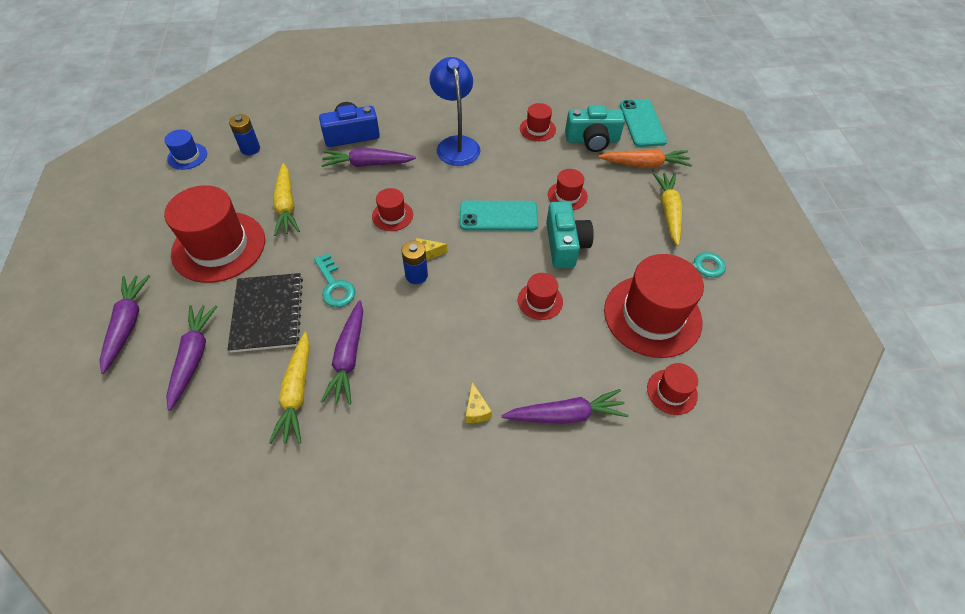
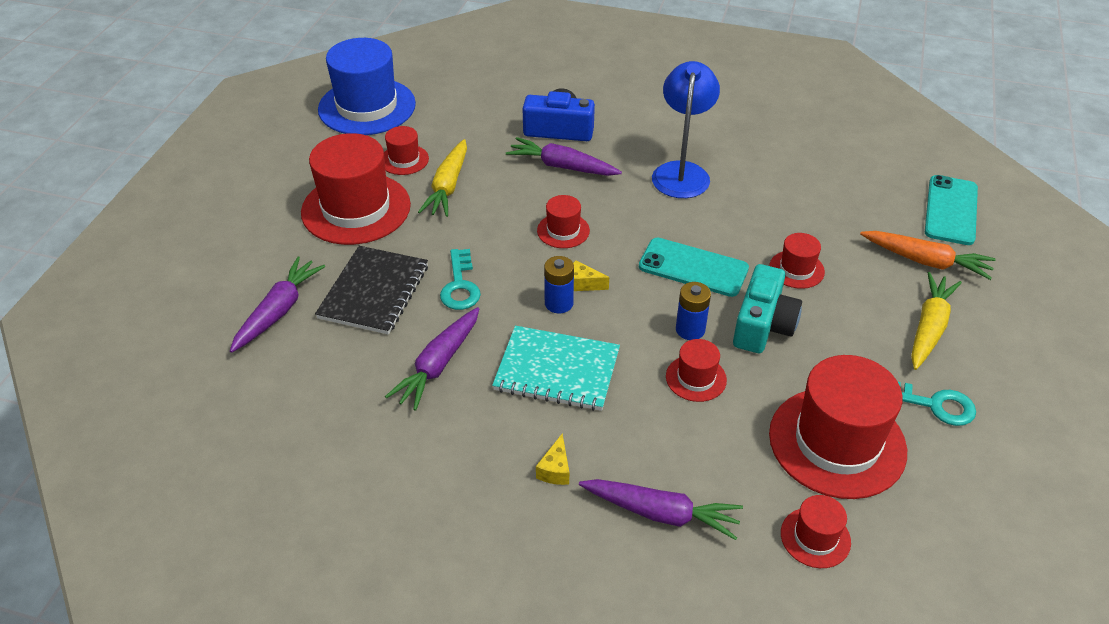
camera: 25 degrees right, 10 degrees down
purple carrot [100,275,150,374] -> none
blue hat [164,129,207,170] -> blue hat [318,38,416,135], size x2.11
blue battery [229,114,260,155] -> blue battery moved to [676,282,711,340]
yellow carrot [269,332,310,444] -> none
red hat [520,103,556,141] -> red hat moved to [384,126,429,175]
turquoise camera [565,105,625,152] -> none
none -> turquoise notebook [492,326,620,411]

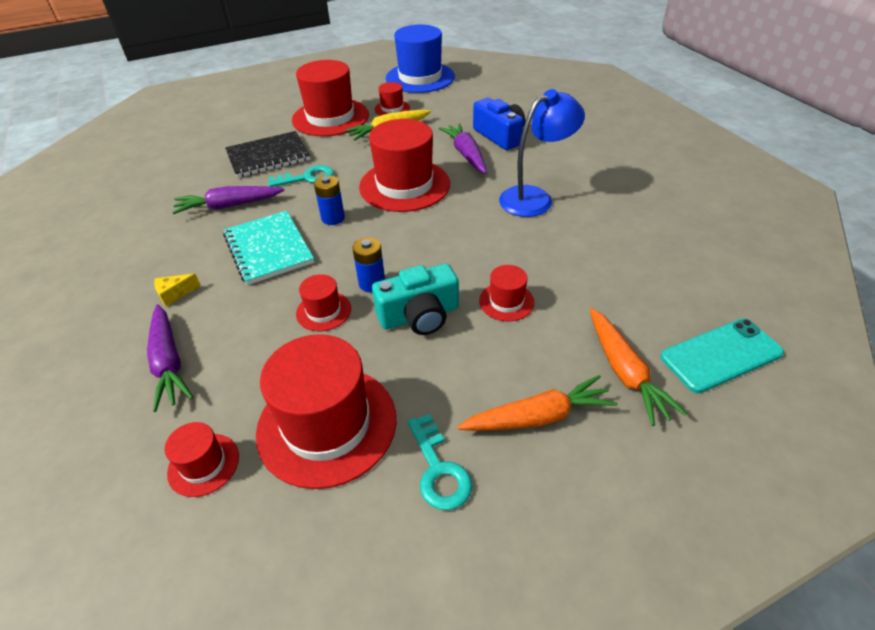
camera: 50 degrees right, 0 degrees up
purple carrot [230,257,325,353] -> none
turquoise key [440,249,481,310] -> turquoise key turned 150 degrees counterclockwise [268,165,334,187]
red hat [537,195,590,248] -> red hat [359,119,450,212], size x2.11
yellow cheese [573,260,609,291] -> none
turquoise phone [639,238,749,297] -> none
yellow carrot [911,272,962,370] -> orange carrot [458,375,618,431]

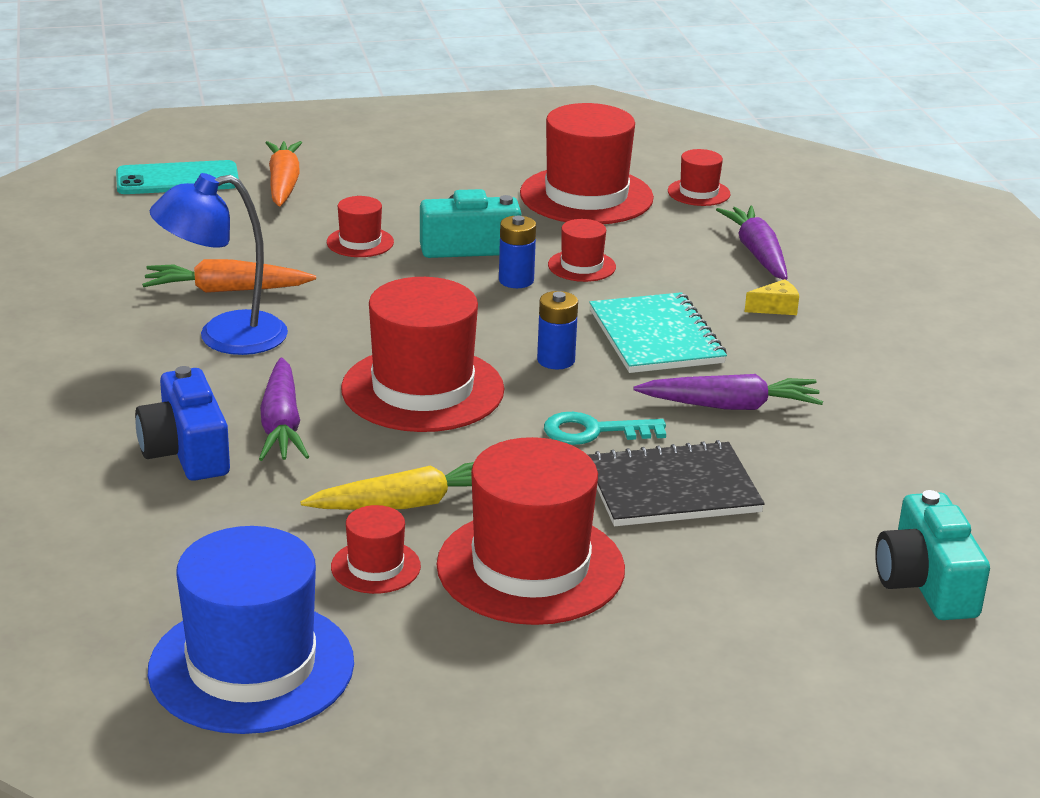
camera: 170 degrees left, 15 degrees down
turquoise key [408,414,472,510] -> none
orange carrot [458,375,618,431] -> orange carrot moved to [142,259,316,293]
none -> turquoise camera [875,490,990,620]

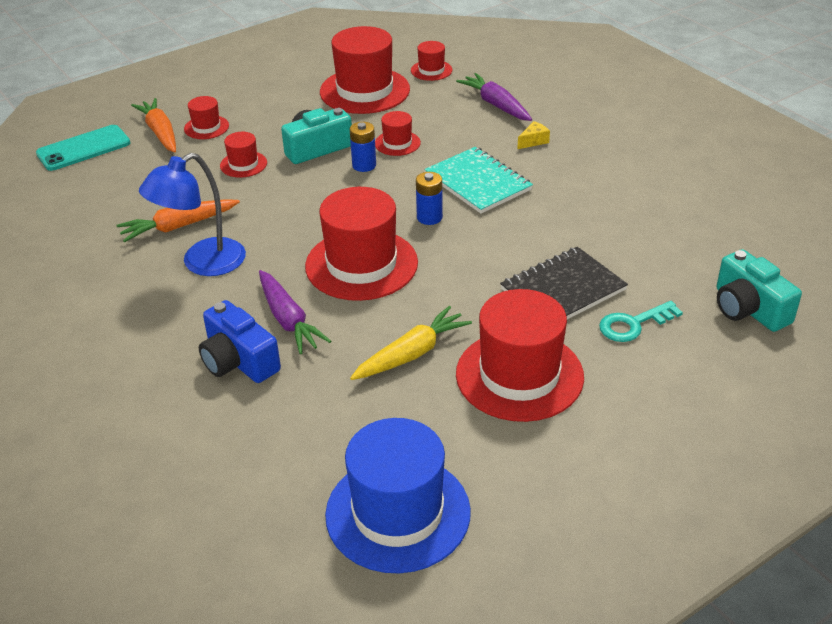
camera: 20 degrees left, 10 degrees up
red hat [331,505,421,594] -> red hat moved to [184,96,229,139]
turquoise key [544,412,666,445] -> turquoise key moved to [599,301,683,342]
purple carrot [633,374,823,410] -> none

